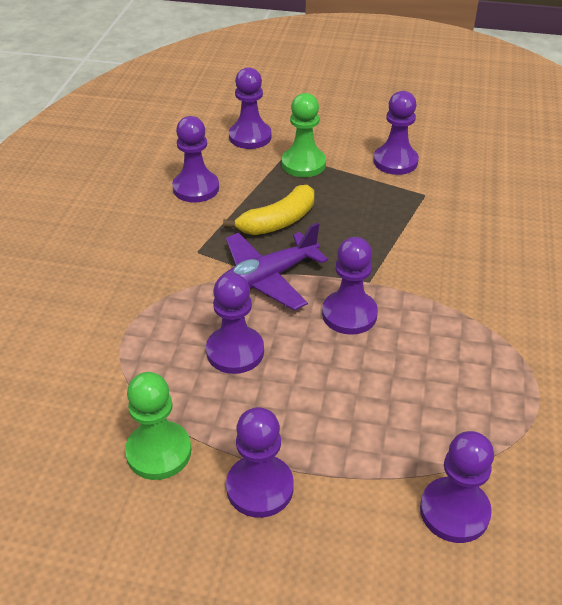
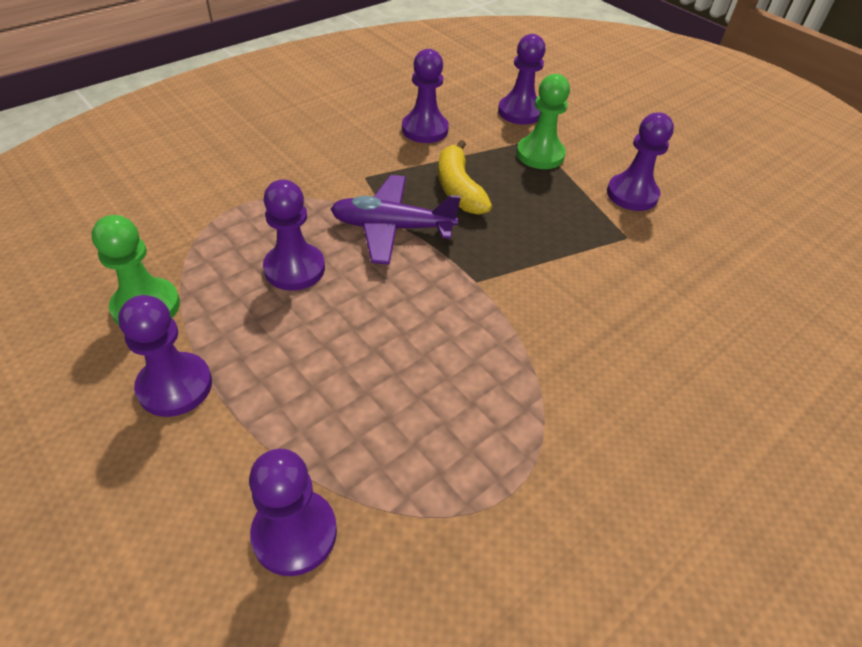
camera: 35 degrees right, 5 degrees up
yellow banana [223,185,314,235] -> yellow banana turned 75 degrees clockwise [438,140,492,215]
purple pawn [322,237,378,335] -> none

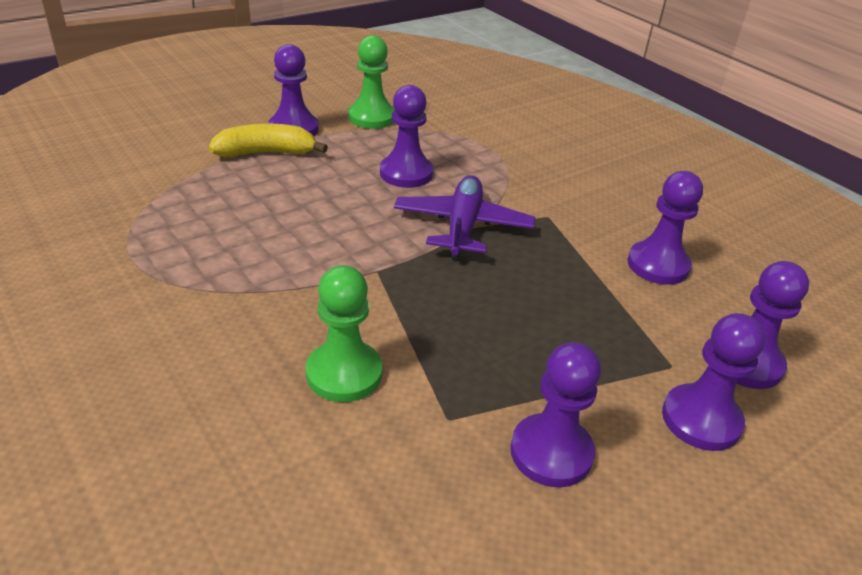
camera: 95 degrees right, 10 degrees down
purple pawn [249,449,337,576] -> purple pawn moved to [662,313,765,451]
yellow banana [438,140,492,215] -> yellow banana moved to [209,124,328,158]
green pawn [516,74,570,169] -> green pawn moved to [306,265,382,402]

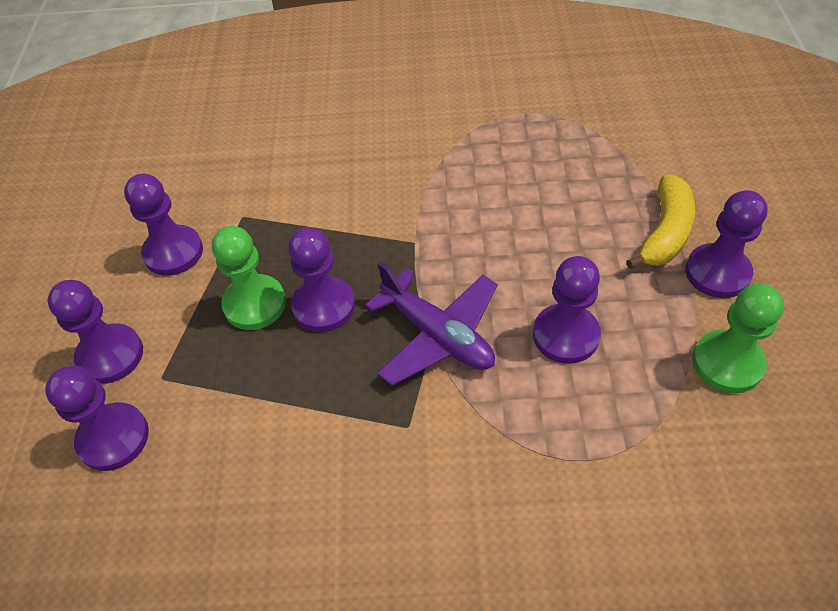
camera: 130 degrees right, 15 degrees up
green pawn [306,265,382,402] -> green pawn moved to [212,226,286,330]
purple pawn [627,171,703,285] -> purple pawn moved to [288,227,355,332]

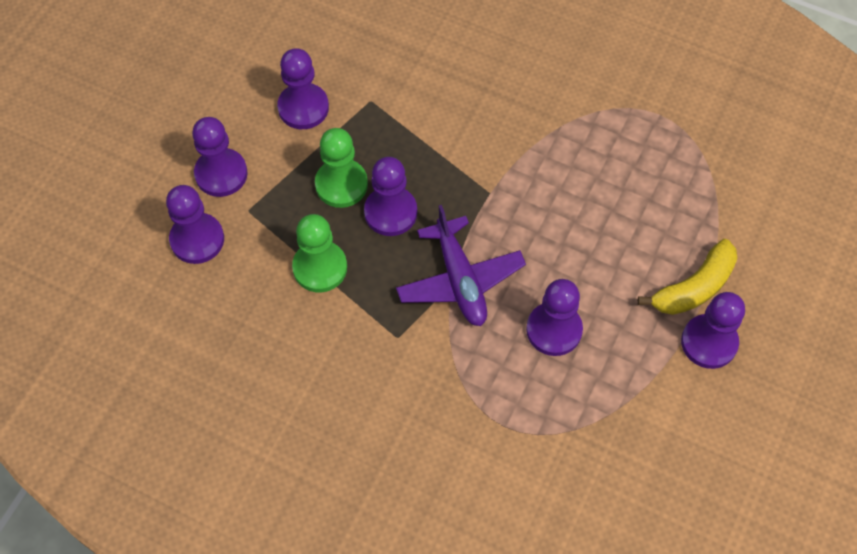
camera: 25 degrees right, 10 degrees up
green pawn [692,284,784,393] -> green pawn moved to [292,214,347,292]

